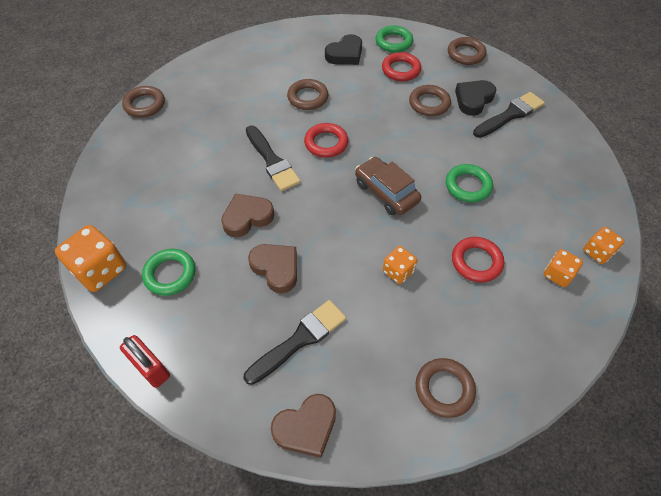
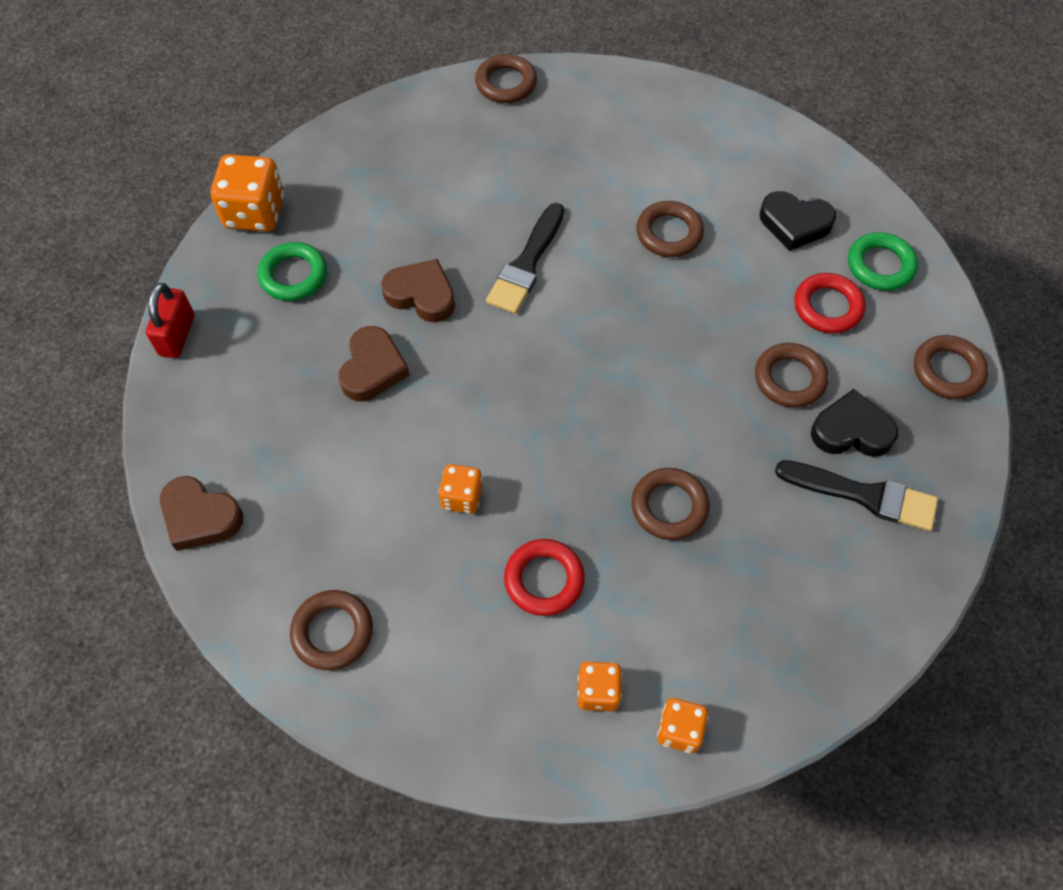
camera: 55 degrees right, 5 degrees up
black brush [243,300,346,385] -> none
red ring [304,123,348,158] -> none
brown car [355,157,421,215] -> none
green ring [446,164,493,203] -> brown ring [631,468,709,540]

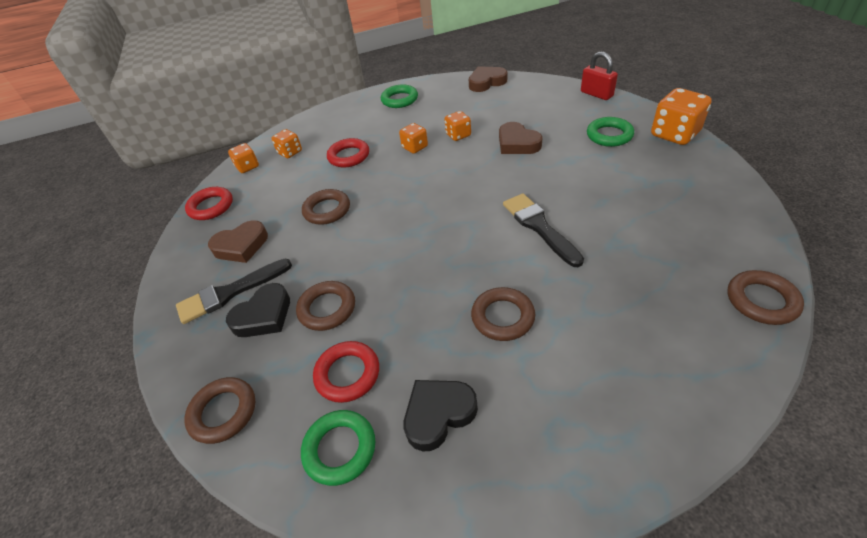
camera: 135 degrees right, 15 degrees down
brown ring [290,590,373,670] -> green ring [381,84,418,108]
brown heart [381,259,455,323] -> brown heart moved to [208,220,268,263]
none -> red ring [185,187,233,220]
none -> orange dice [444,111,471,141]

